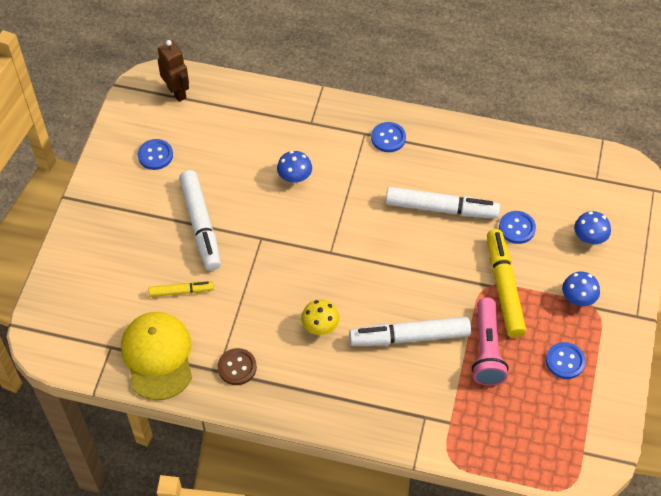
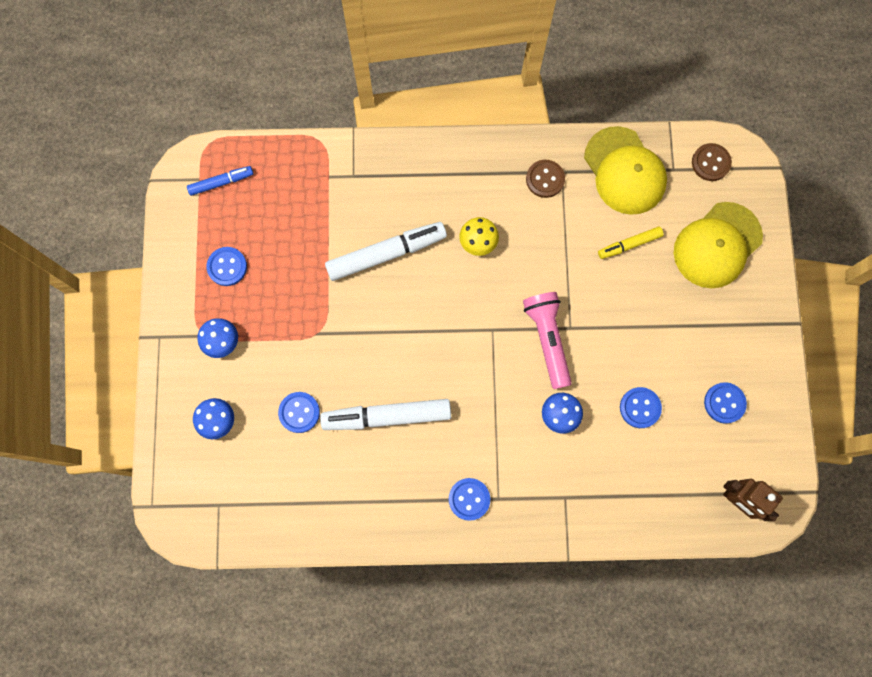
camera: 165 degrees right, 20 degrees up
white marker [179,170,221,271] -> none
pink flashlight [472,297,509,386] -> pink flashlight moved to [523,292,572,389]
yellow marker [487,229,526,338] -> none
none -> blue marker [187,166,253,196]
none -> blue button [620,387,662,428]
none -> yellow cap [674,202,763,288]
none -> brown button [692,143,732,181]

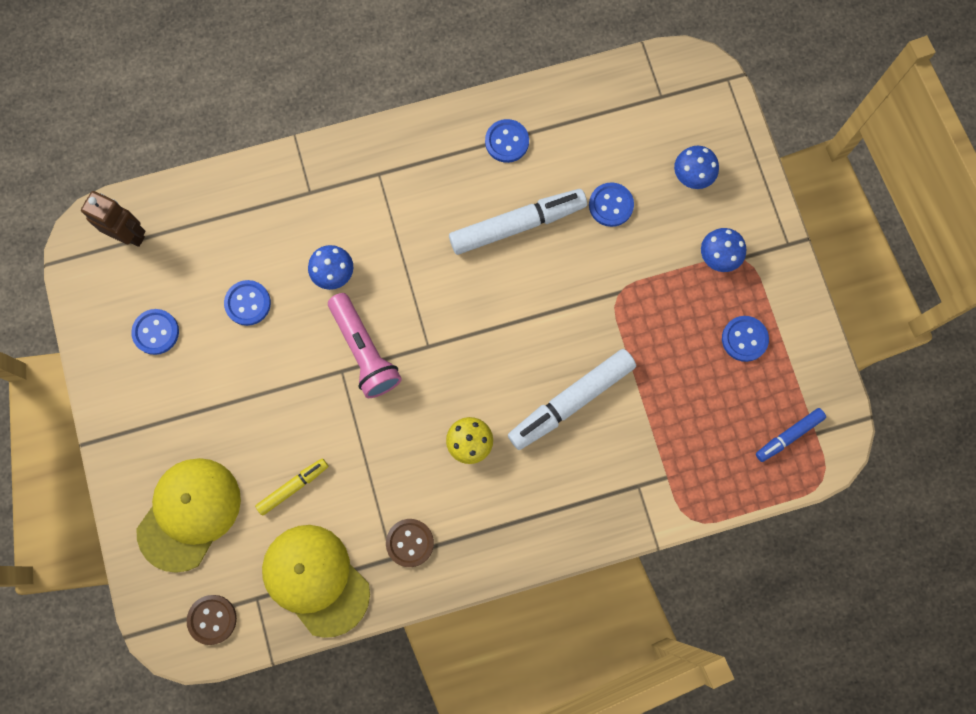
camera: 165 degrees right, 0 degrees up
blue button [449,478,490,521] -> blue button moved to [485,119,529,163]

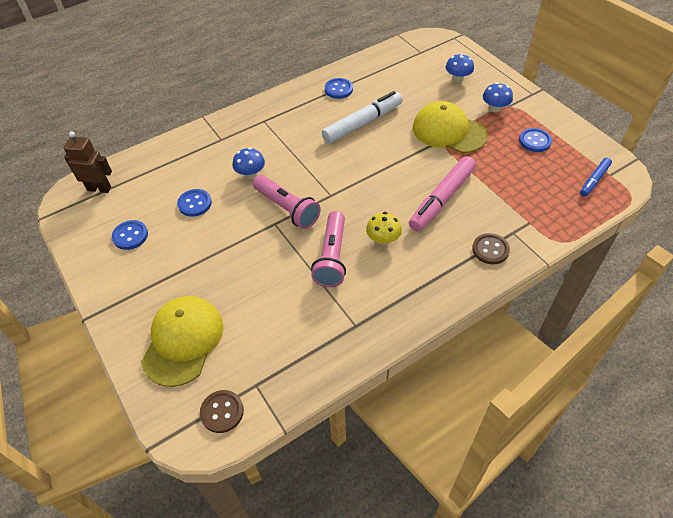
camera: 15 degrees left, 25 degrees down
yellow marker [255,458,328,516] -> none
yellow cap [262,525,370,638] -> yellow cap moved to [413,101,488,153]
brown button [386,519,434,567] -> brown button moved to [472,233,510,265]
white marker [508,349,636,450] -> pink marker [409,156,476,231]
blue button [589,182,634,227] -> none
none -> pink flashlight [311,211,346,287]

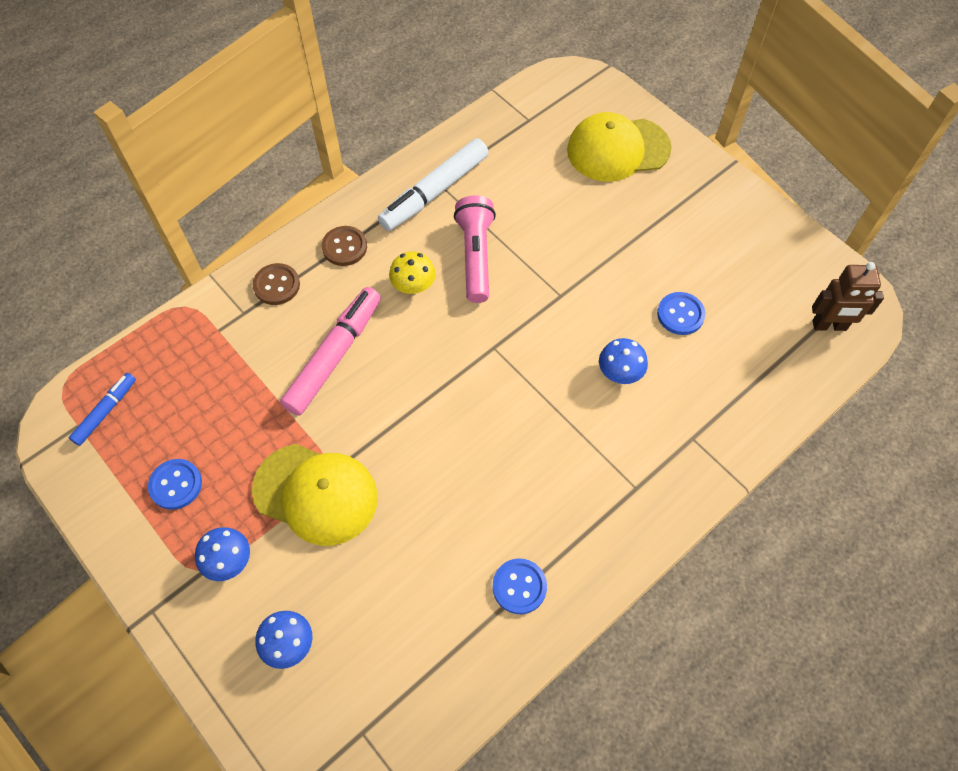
camera: 170 degrees right, 10 degrees up
blue button [112,220,148,250] -> none
yellow cap [141,296,223,387] -> yellow cap turned 75 degrees clockwise [567,112,672,182]
brown button [200,390,244,433] -> brown button moved to [322,226,367,266]
pink flashlight [253,175,321,229] -> none
white marker [322,91,403,144] -> white marker moved to [378,138,489,231]

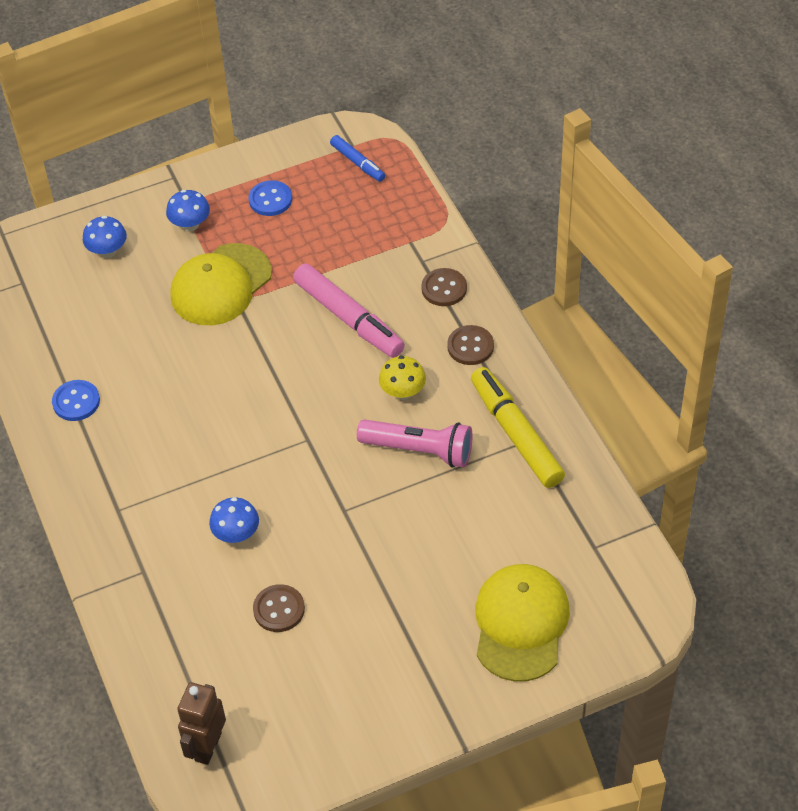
camera: 110 degrees right, 10 degrees down
white marker [378,138,489,231] -> yellow marker [471,367,565,488]
blue button [657,292,705,335] -> brown button [253,584,305,632]

